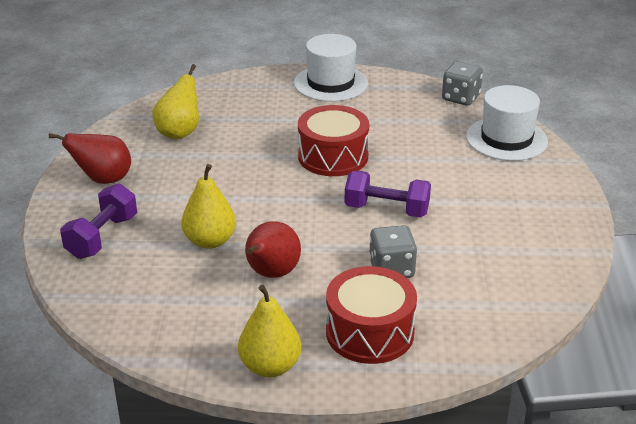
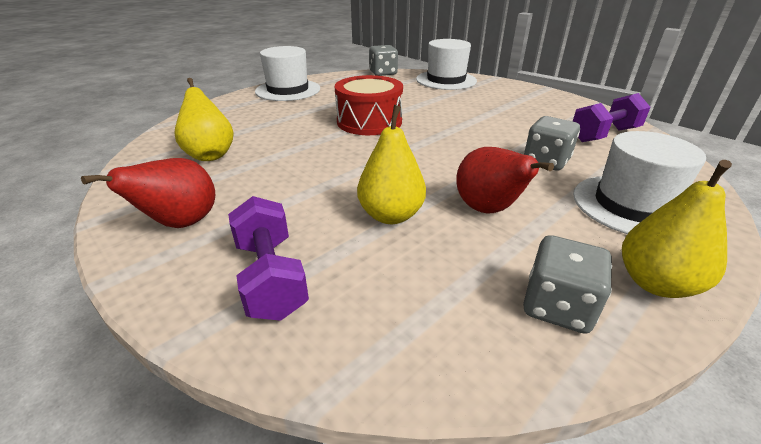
camera: 45 degrees left, 0 degrees up
red drum [326,266,417,364] -> white hat [573,131,706,234]
purple dumbbell [344,170,431,218] -> purple dumbbell moved to [573,93,651,142]
none -> grey dice [523,235,612,334]

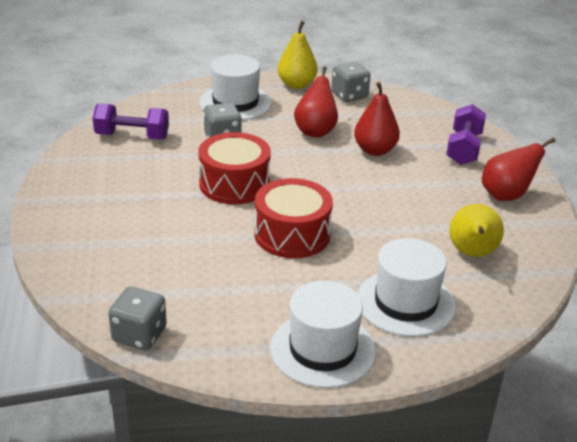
camera: 145 degrees left, 0 degrees up
yellow pear [357,105,426,224] -> red pear [354,82,400,156]
white hat [416,39,477,90] -> white hat moved to [357,238,456,337]
none -> red drum [198,132,271,204]

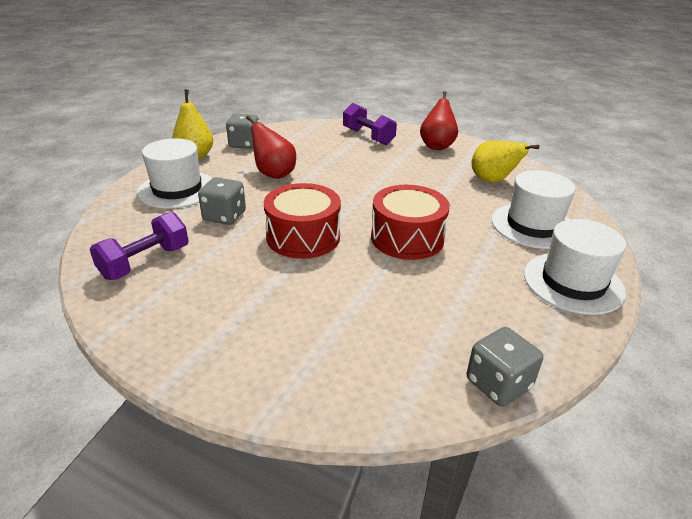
camera: 55 degrees left, 0 degrees up
red pear [354,82,400,156] -> none

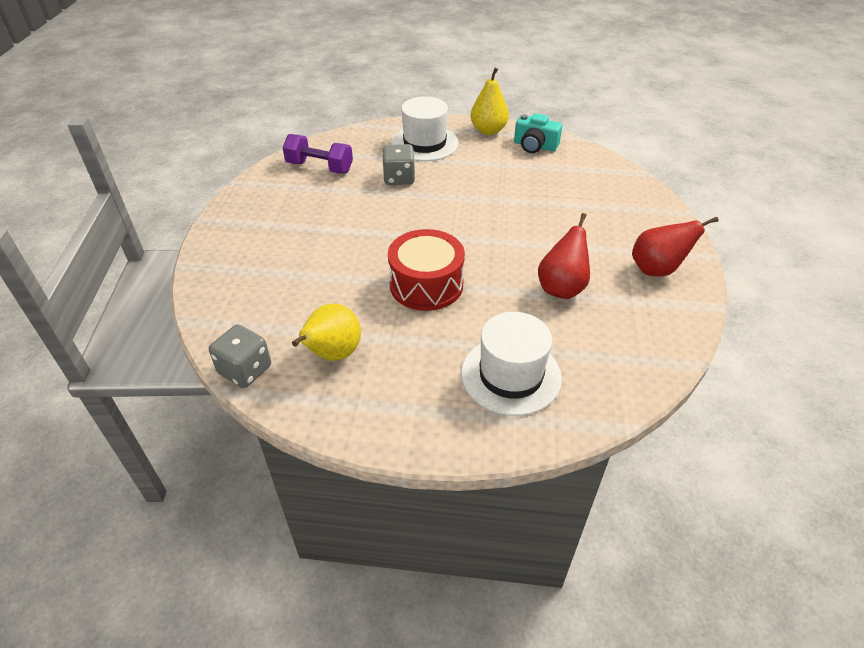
camera: 70 degrees right, 10 degrees up
grey dice [226,113,259,149] -> turquoise camera [514,113,562,153]
red pear [246,115,296,179] -> red pear moved to [538,213,590,299]
red drum [264,183,341,259] -> none
purple dumbbell [343,103,397,145] -> none
yellow pear [472,141,539,183] -> yellow pear moved to [292,304,361,361]
white hat [524,219,626,315] -> none

